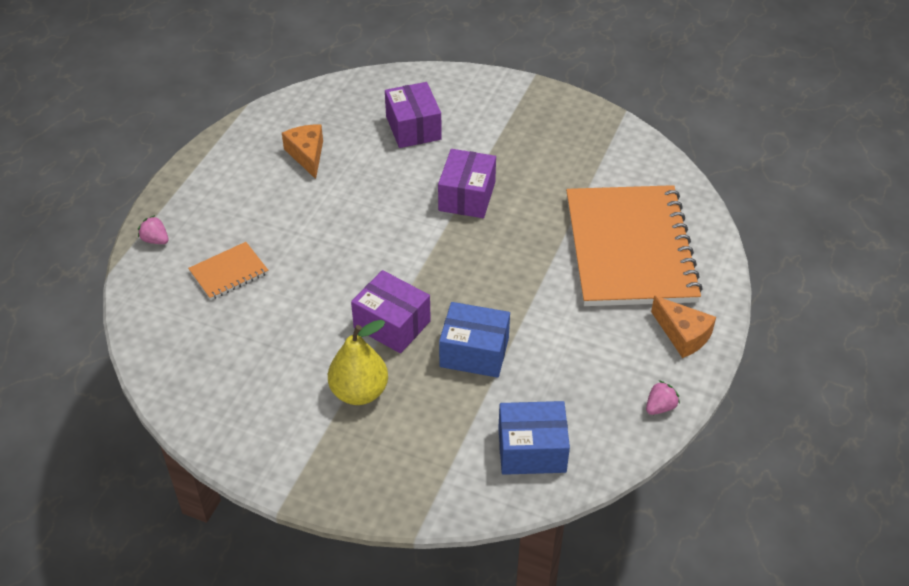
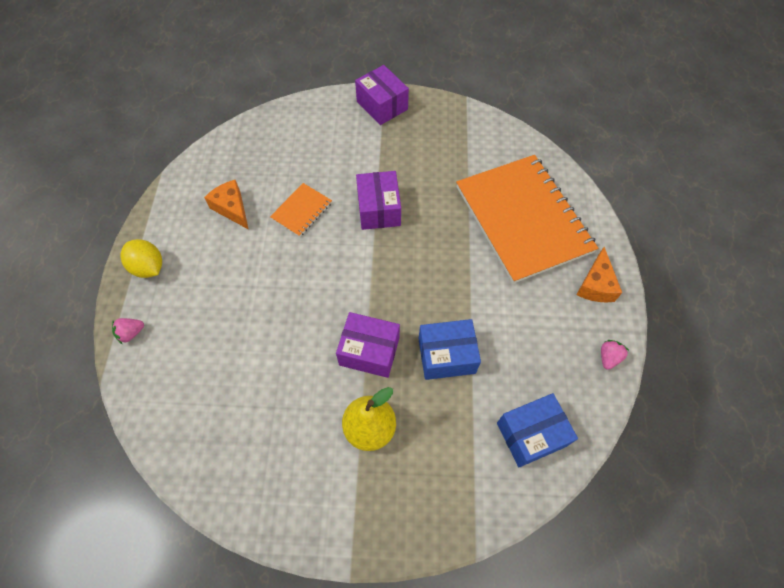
camera: 20 degrees left, 15 degrees up
pink strawberry [138,215,169,244] -> pink strawberry turned 45 degrees counterclockwise [112,318,144,344]
orange notebook [188,242,268,300] -> orange notebook moved to [270,183,332,237]
purple box [385,82,442,148] -> purple box moved to [355,65,409,125]
orange cheese [651,296,716,358] -> orange cheese turned 75 degrees clockwise [576,247,622,302]
none -> yellow lemon [120,239,162,278]

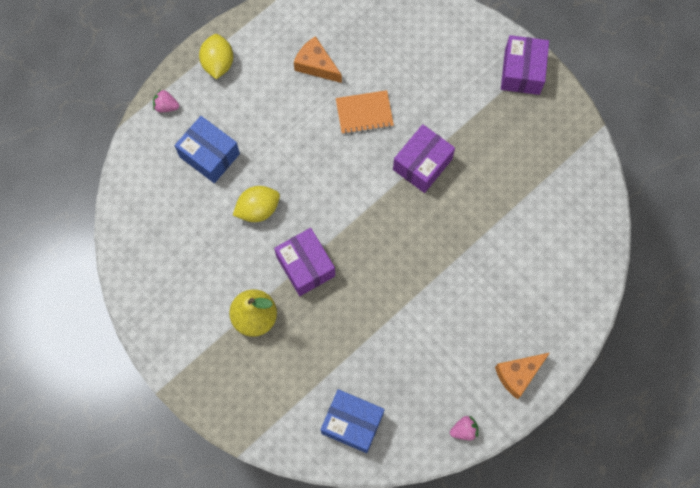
camera: 45 degrees right, 10 degrees up
orange cheese [204,180,249,230] -> orange cheese turned 60 degrees counterclockwise [294,36,342,83]
blue box [419,319,481,380] -> blue box moved to [175,116,240,183]
orange notebook [456,155,598,284] -> none
none -> yellow lemon [233,186,280,222]

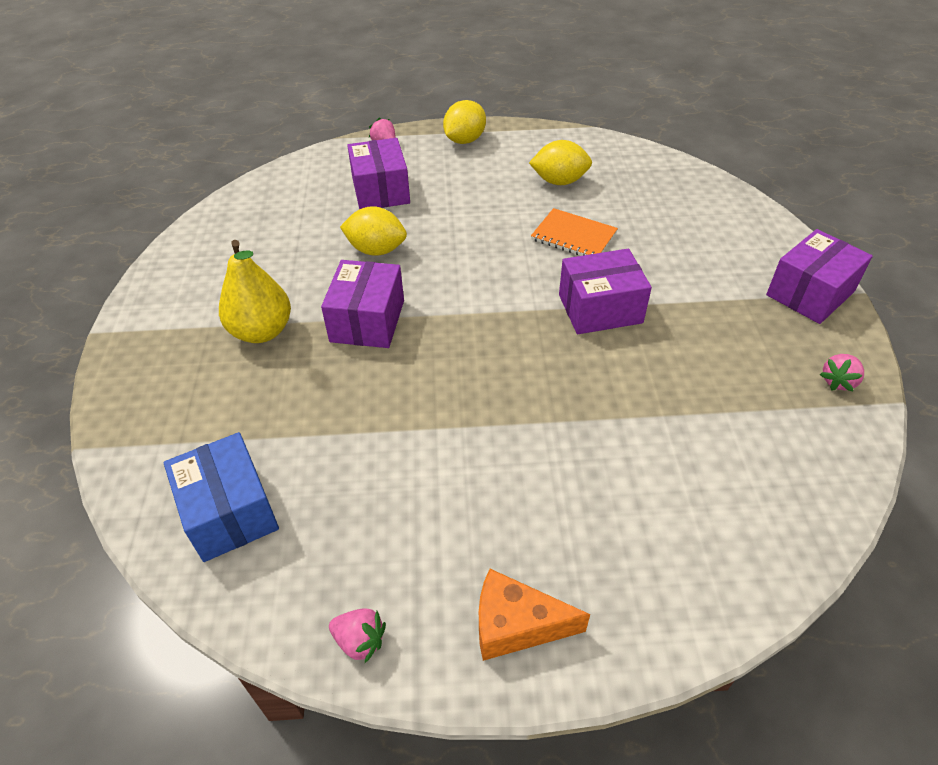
camera: 40 degrees right, 25 degrees down
blue box [175,116,240,183] -> purple box [347,138,410,209]
orange cheese [294,36,342,83] -> yellow lemon [529,140,592,185]
none -> pink strawberry [820,354,864,391]

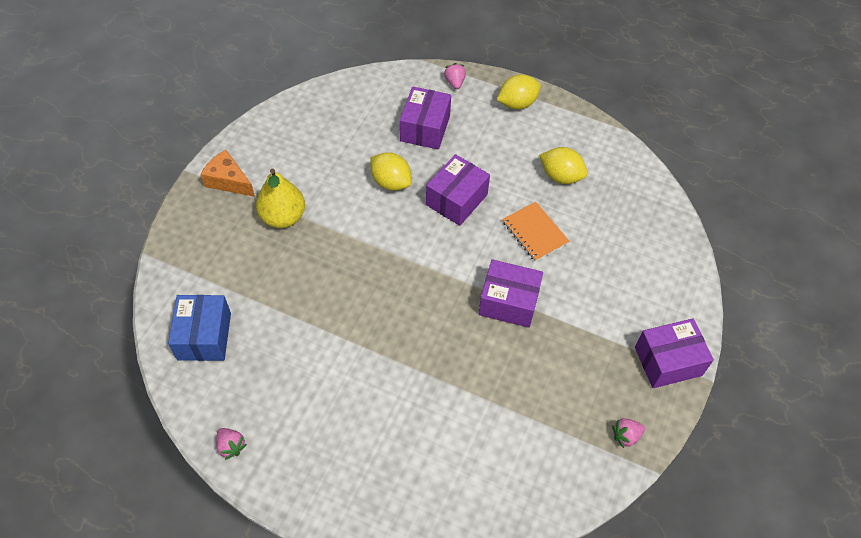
camera: 25 degrees right, 10 degrees up
purple box [321,260,404,348] -> purple box moved to [426,154,490,226]
orange cheese [479,569,590,661] -> orange cheese moved to [200,150,255,197]

